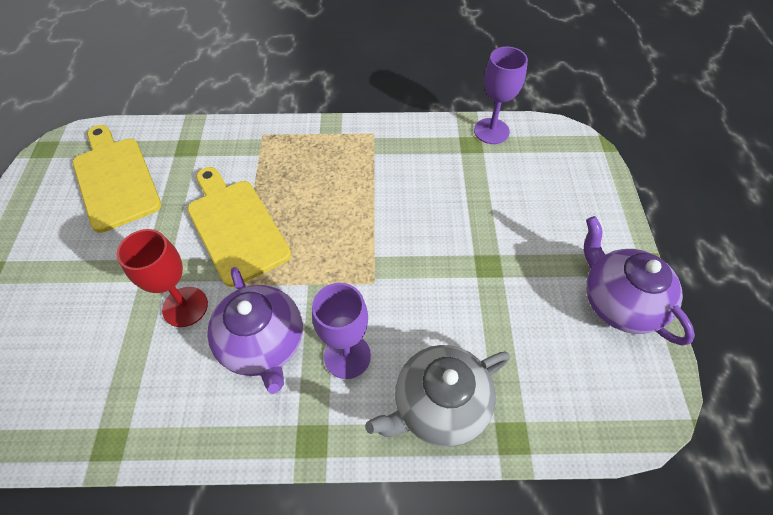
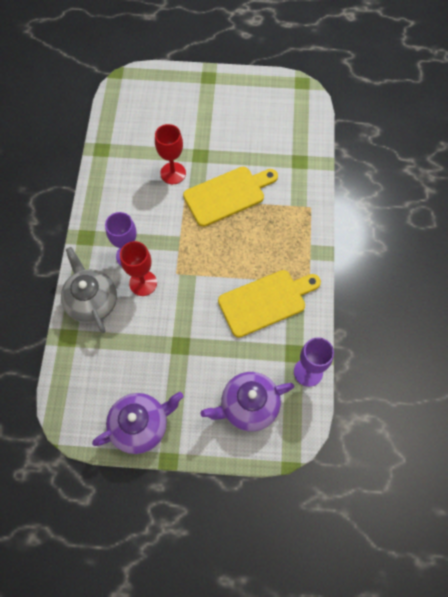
camera: 95 degrees right, 10 degrees up
yellow cutting board [73,125,161,233] -> yellow cutting board moved to [218,270,321,338]
purple teapot [207,267,303,394] -> purple teapot moved to [201,372,294,431]
none -> red goblet [120,241,157,296]

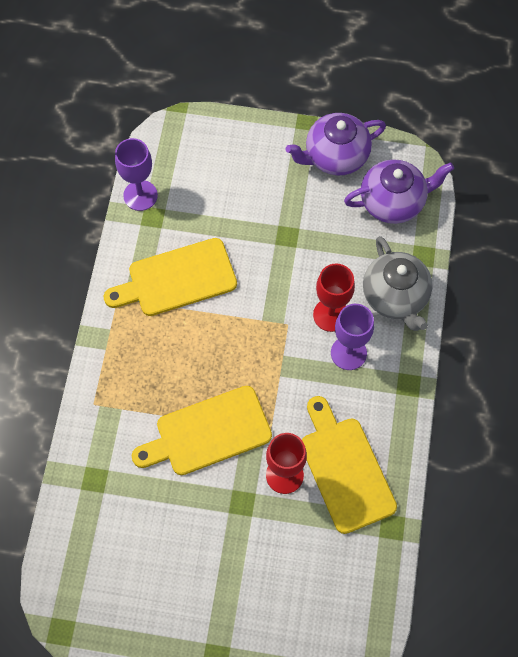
camera: 175 degrees left, 0 degrees up
purple teapot [201,372,294,431] -> purple teapot moved to [344,159,454,224]
none -> yellow cutting board [302,396,397,534]

